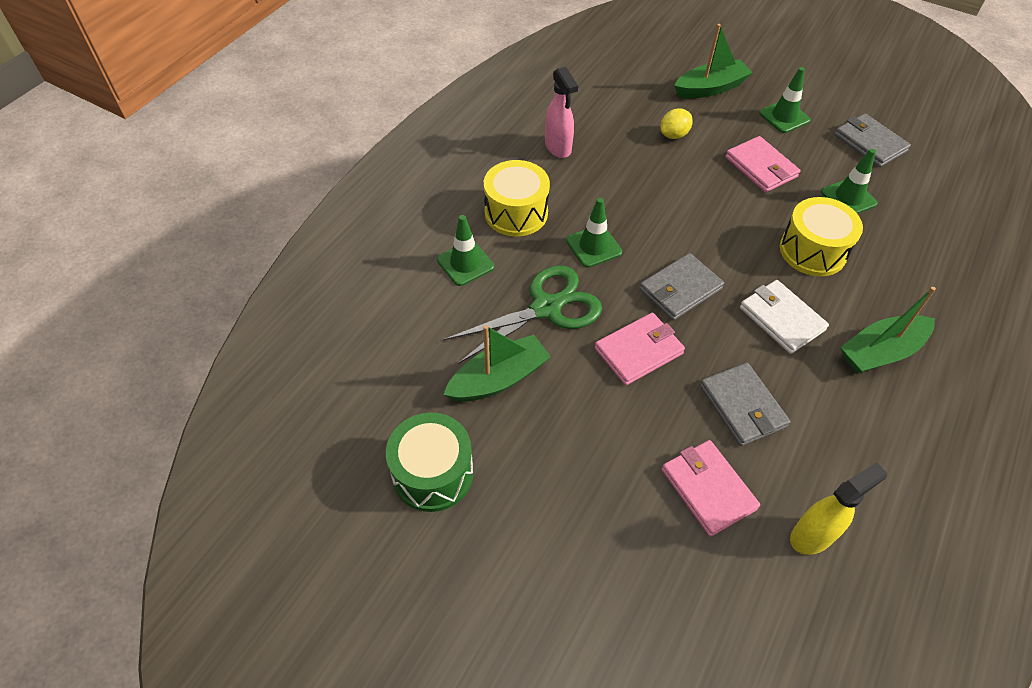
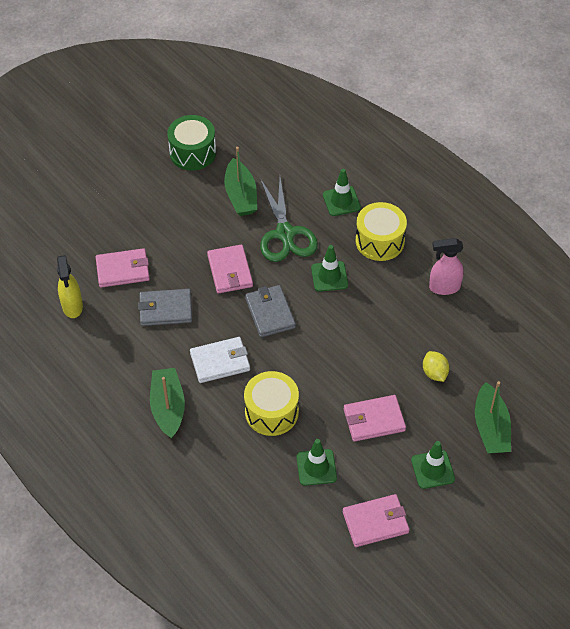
camera: 110 degrees right, 0 degrees up
grey wallet [835,114,911,167] -> pink wallet [343,494,409,547]

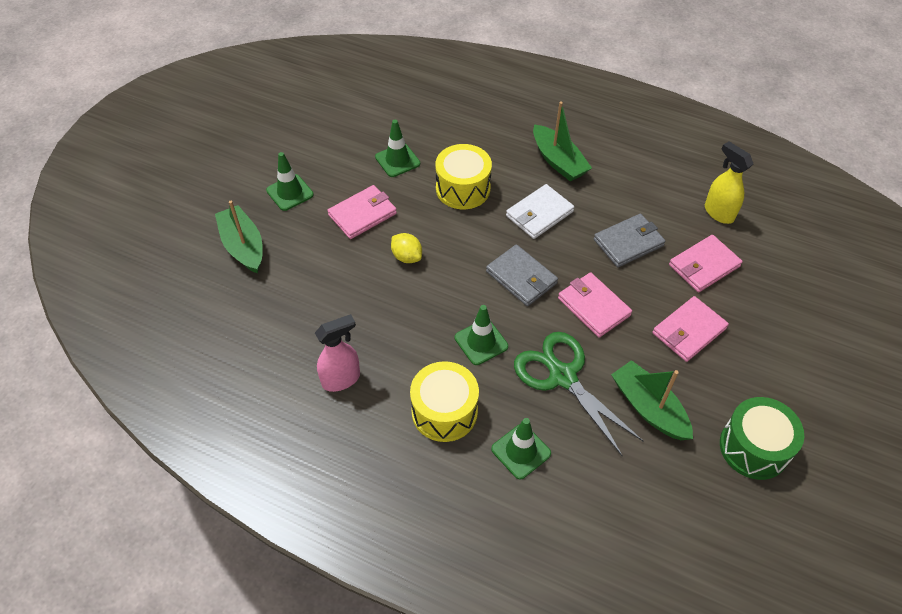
camera: 155 degrees right, 0 degrees up
pink wallet [343,494,409,547] -> pink wallet moved to [653,296,729,362]
yellow lemon [423,351,449,382] -> yellow lemon moved to [391,233,422,263]

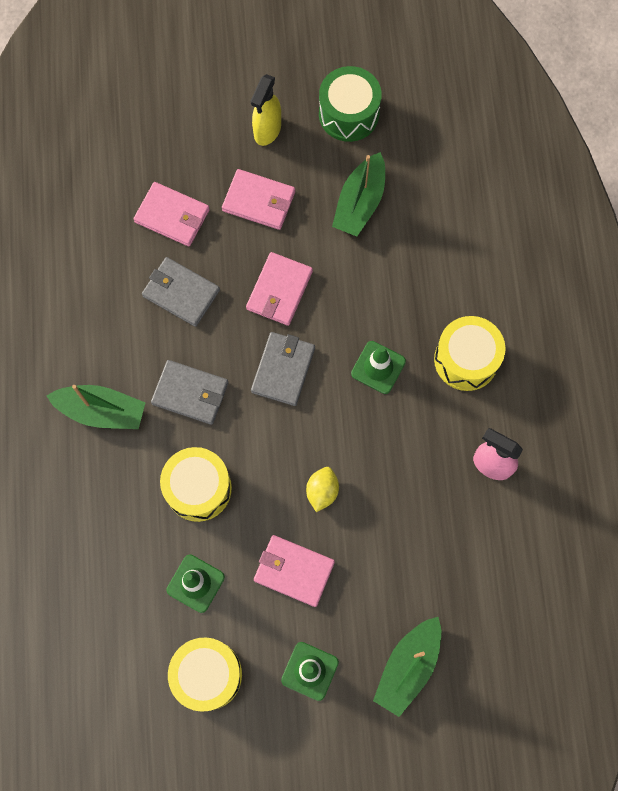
camera: 120 degrees left, 20 degrees up
green traffic cone [491,418,551,479] -> none
white wallet [506,184,574,239] -> grey wallet [151,360,228,425]
green scissors [514,332,643,456] -> none
green boat [533,101,592,182] -> green boat turned 75 degrees clockwise [47,385,146,429]
yellow spray bottle [705,141,753,224] -> yellow spray bottle moved to [251,74,281,146]
none -> yellow drum [168,637,242,712]

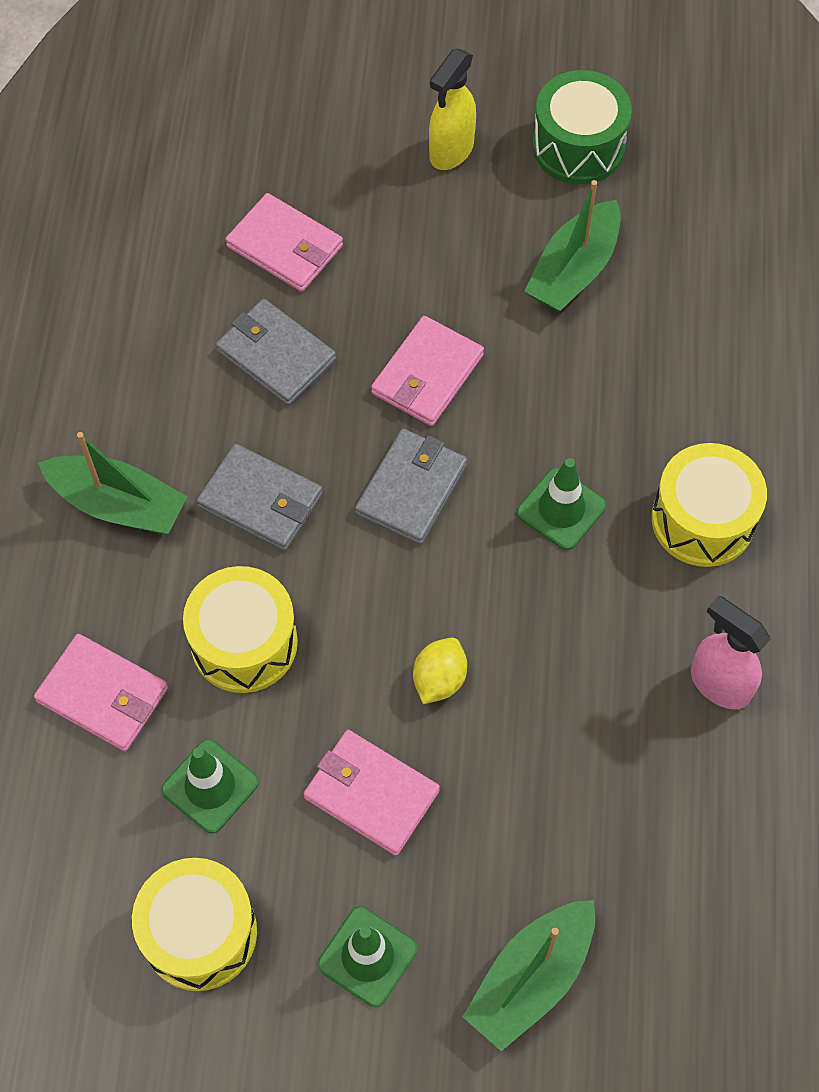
camera: 10 degrees right, 10 degrees down
pink wallet [222,169,295,230] -> pink wallet moved to [34,634,168,751]

